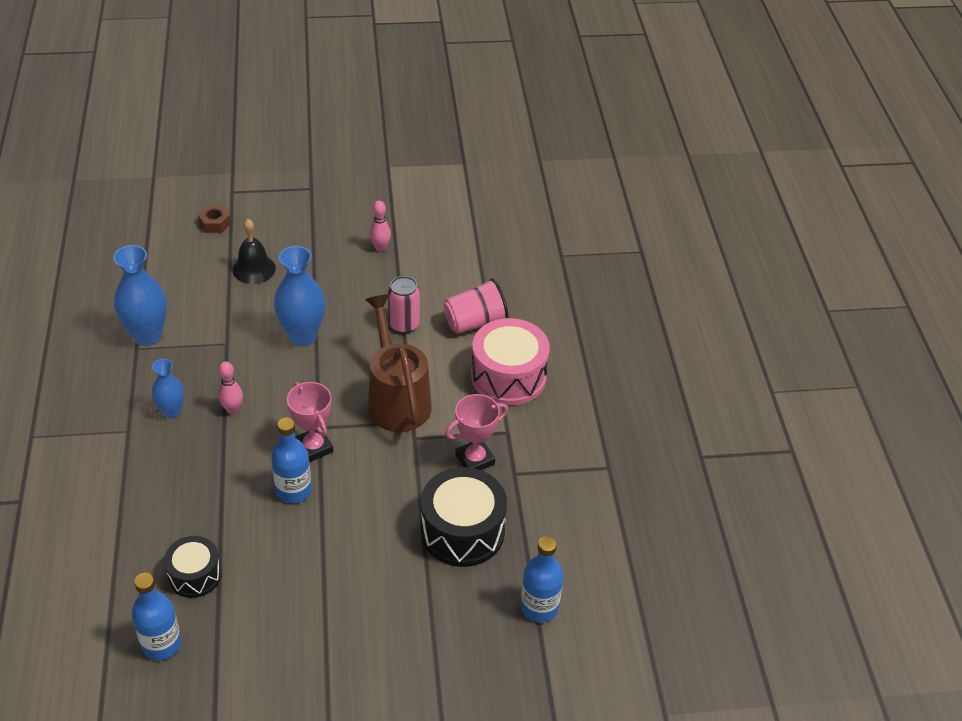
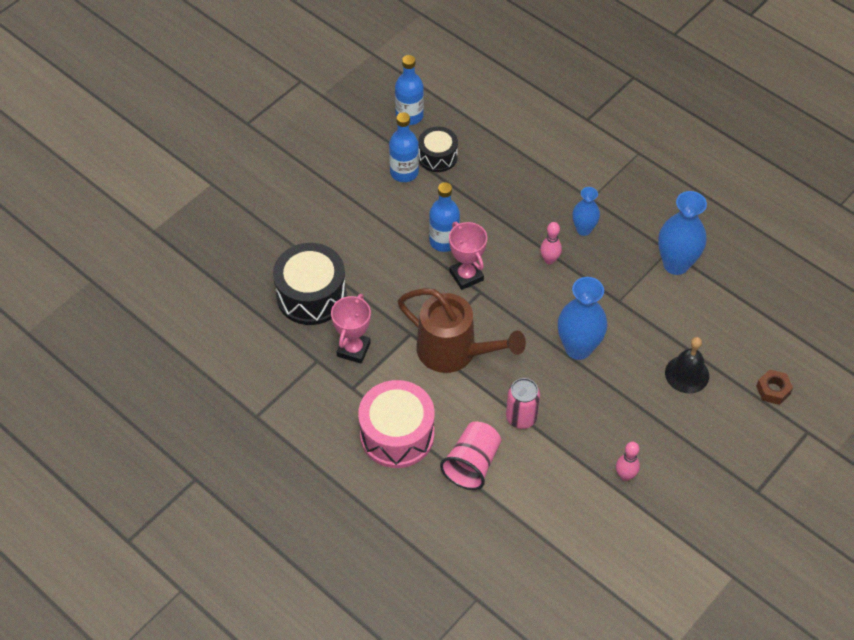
camera: 140 degrees right, 10 degrees up
pink trophy [287,382,333,462] -> pink trophy turned 45 degrees clockwise [449,222,487,290]
blue bottle [521,536,563,622] -> blue bottle moved to [389,112,419,182]

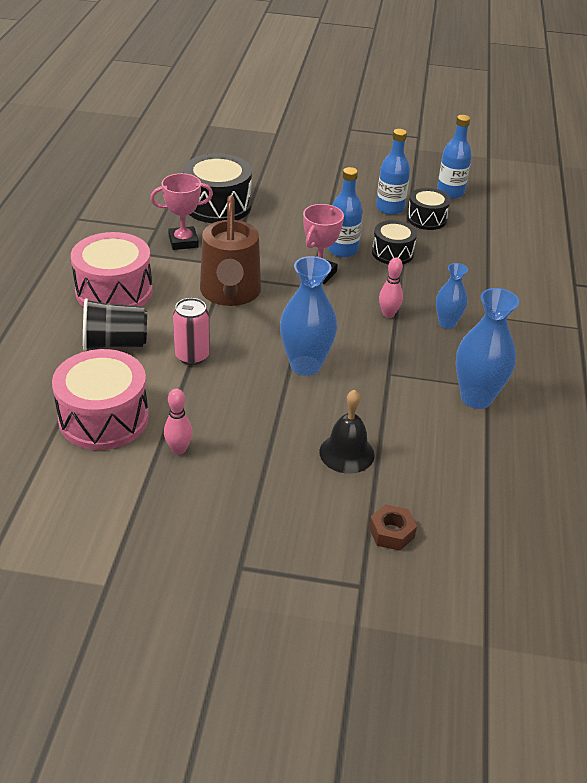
camera: 55 degrees right, 15 degrees down
pink cup [440,422,501,490] -> black cup [83,298,147,351]
none -> pink drum [52,349,149,450]
none -> black drum [372,220,417,264]

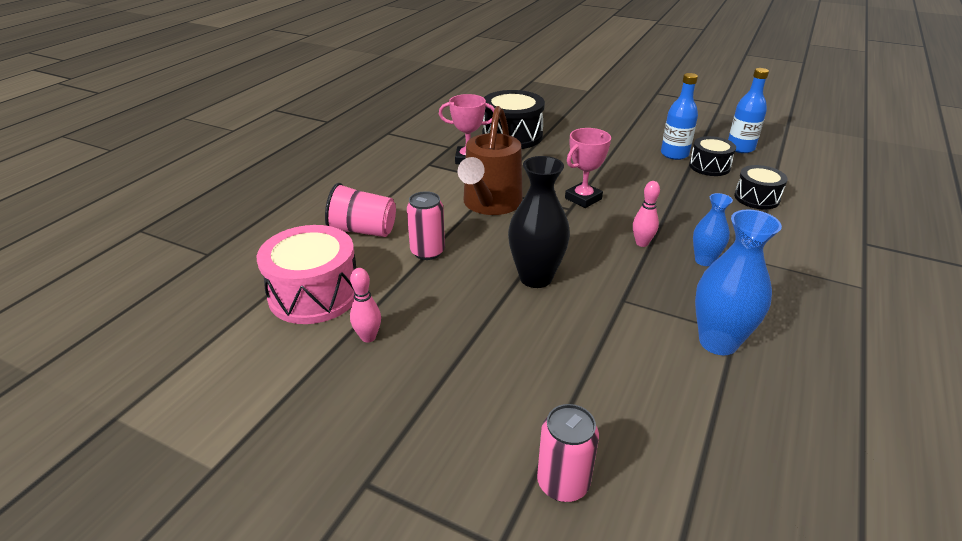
camera: 20 degrees right, 5 degrees down
pink drum [71,232,153,307] -> none
black cup [83,298,147,351] -> pink cup [325,183,396,237]
blue vase [280,256,337,376] -> black vase [508,156,570,288]
black bell [319,390,375,474] -> none
blue bottle [328,167,363,257] -> none
brown nut [369,504,417,551] -> pink can [537,404,599,502]
black drum [372,220,417,264] -> black drum moved to [734,165,788,209]

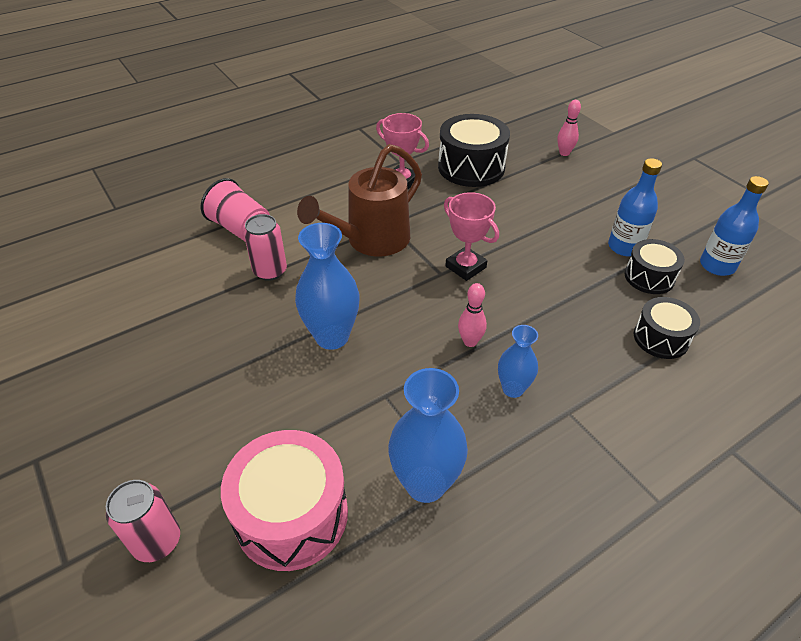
camera: 30 degrees right, 10 degrees up
pink drum [257,225,356,324] -> pink drum moved to [221,430,348,571]
pink bowling pin [350,268,381,342] -> pink bowling pin moved to [557,100,581,156]
black vase [508,156,570,288] -> blue vase [295,223,359,350]
pink trophy [565,128,611,208] -> pink trophy turned 60 degrees clockwise [444,192,499,281]

